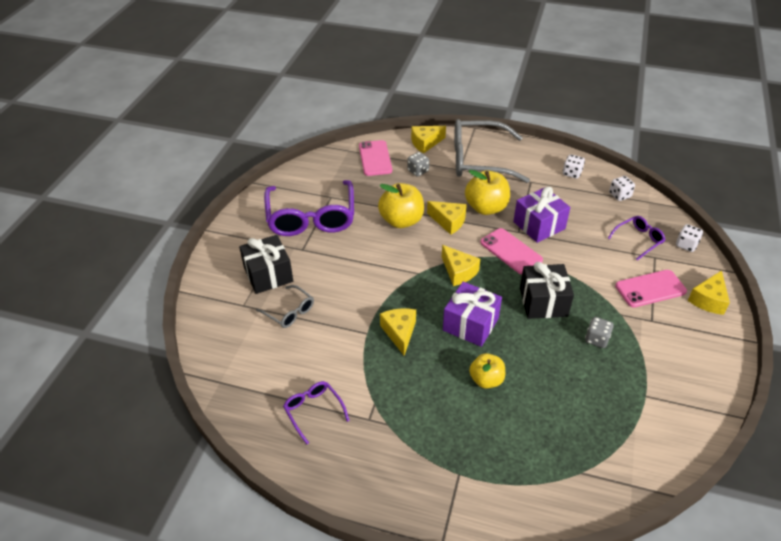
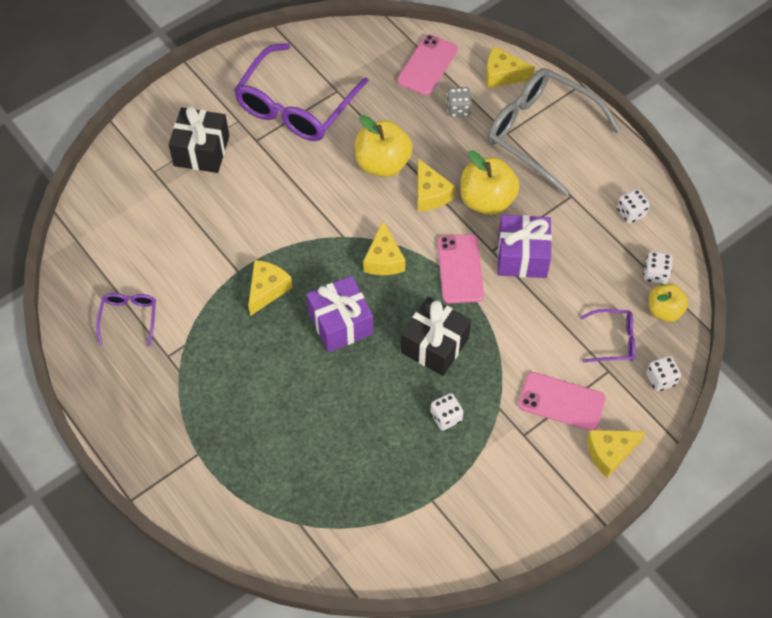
camera: 35 degrees right, 15 degrees up
grey glasses [256,285,314,328] -> none
yellow apple [469,353,505,389] -> yellow apple moved to [649,284,688,322]
grey dice [585,317,614,348] -> white dice [430,393,463,430]

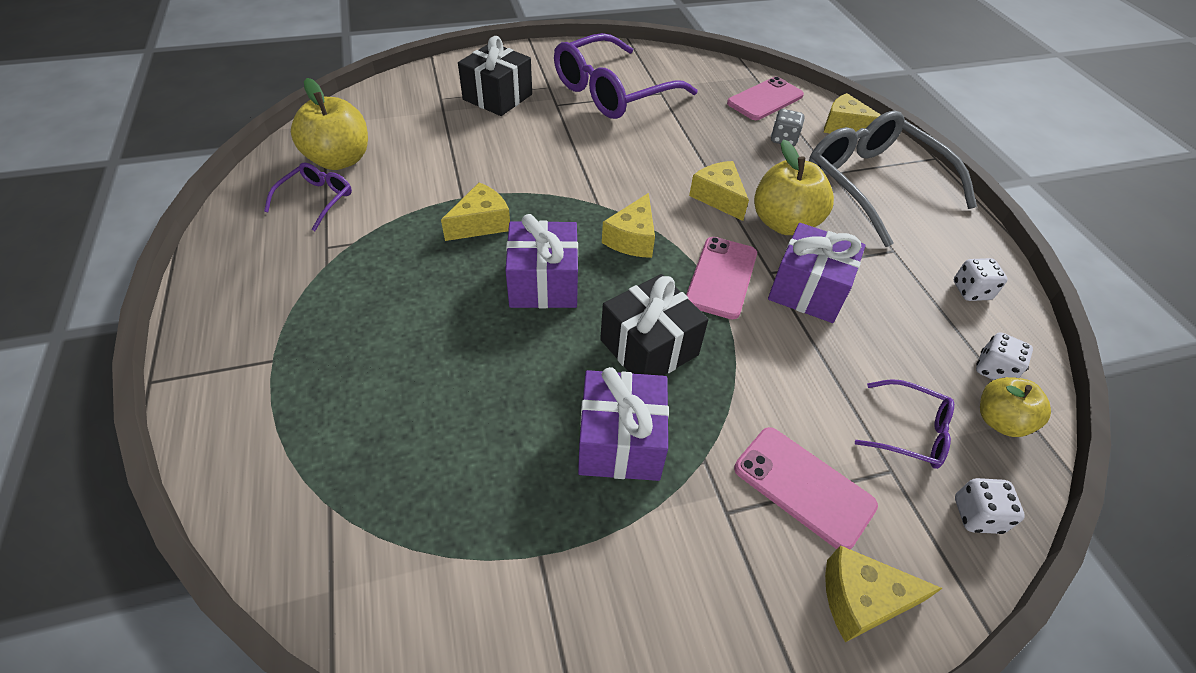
camera: 20 degrees right, 10 degrees down
yellow apple [355,115,413,177] -> yellow apple moved to [291,78,368,170]
yellow cheese [417,158,455,211] -> yellow cheese turned 150 degrees clockwise [689,161,749,221]
white dice [430,393,463,430] -> purple gift [578,367,669,481]

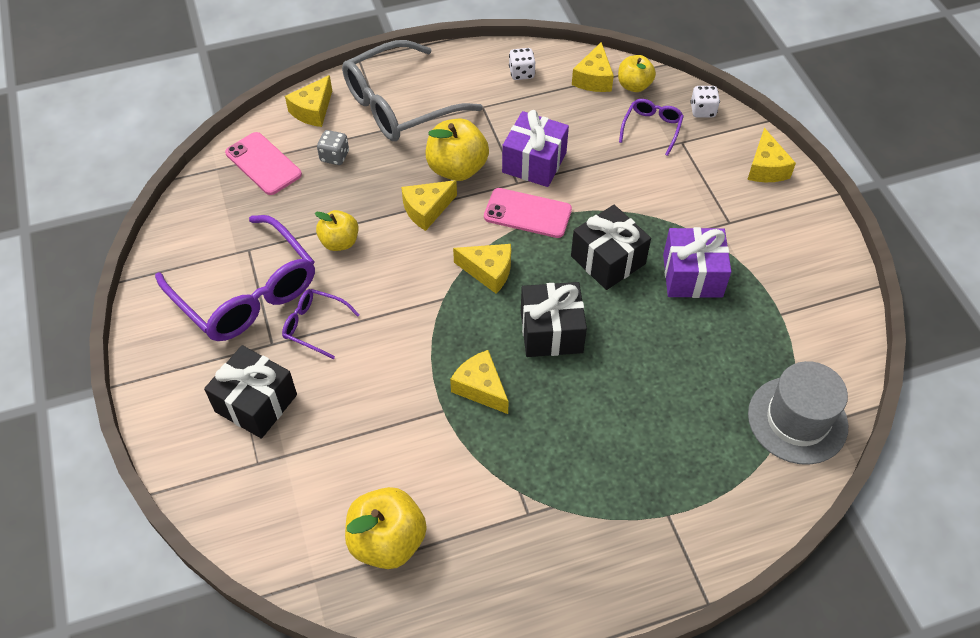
camera: 90 degrees left, 5 degrees up
purple glasses [264,163,352,231] -> purple glasses moved to [282,289,360,359]
purple gift [505,214,578,308] -> black gift [521,282,587,357]
pink phone [734,427,878,549] -> none
white dice [976,332,1033,380] -> yellow cheese [572,42,614,92]
none -> yellow apple [315,210,359,251]
none -> grey hat [748,361,848,465]

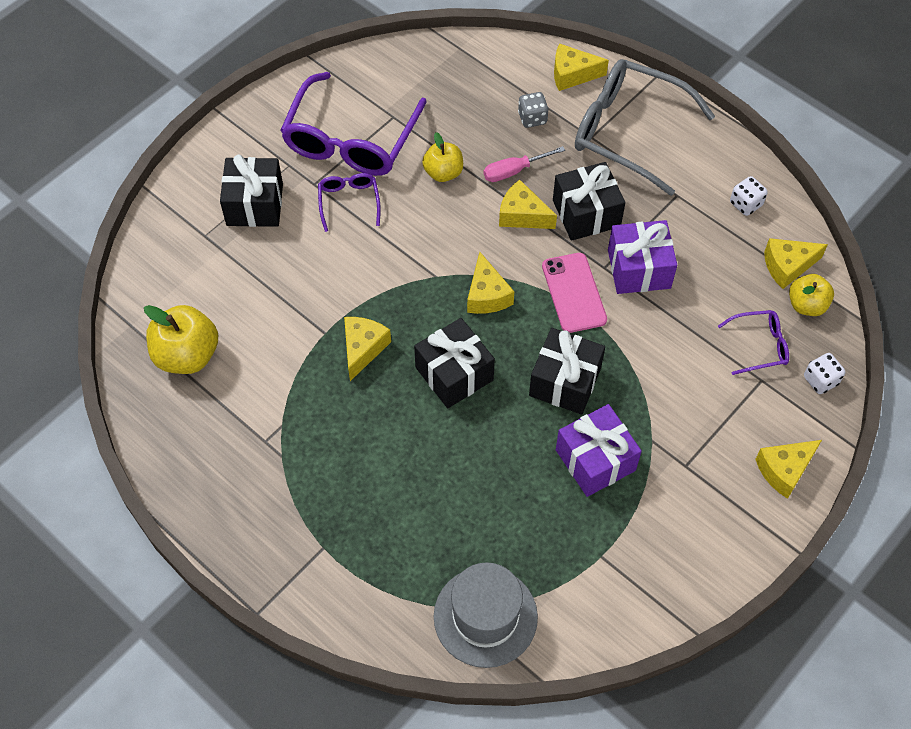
camera: 60 degrees right, 5 degrees up
pink phone [225,132,302,195] -> none
yellow apple [426,118,489,181] -> black gift [553,162,626,241]
none -> pink screwdriver [484,146,565,182]

